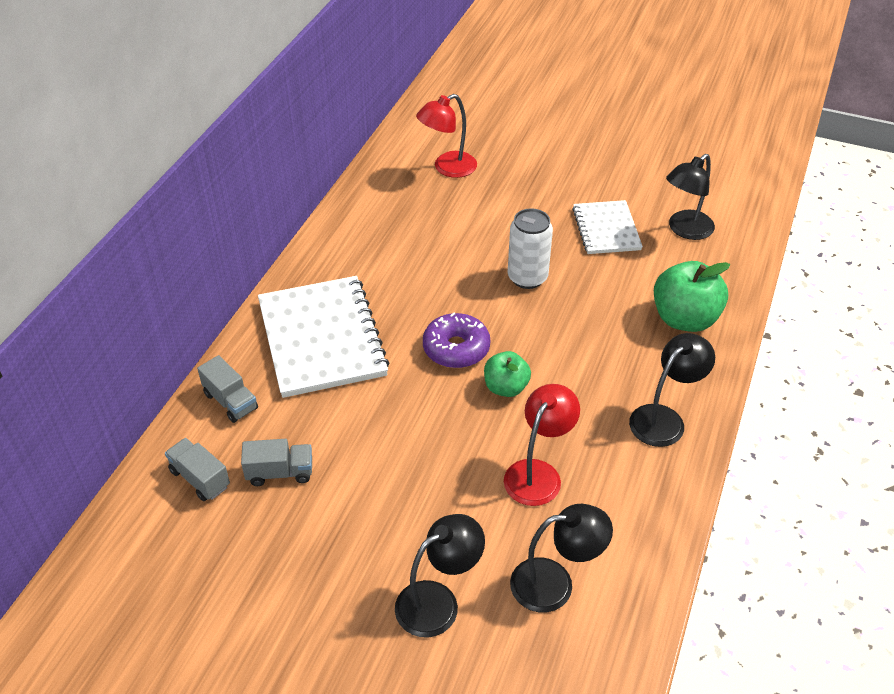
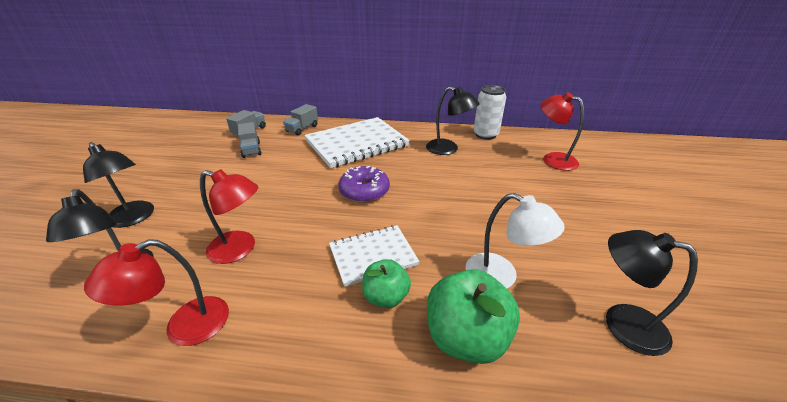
camera: 75 degrees right, 10 degrees down
green apple [484,351,531,397] -> green apple moved to [362,259,411,308]
white can [507,208,553,289] -> white can moved to [473,85,506,140]
white notebook [572,200,643,254] -> white notebook moved to [329,225,419,287]
black lamp [629,333,715,447] -> black lamp moved to [426,86,480,155]
none -> red lamp [84,239,229,346]
none -> white lamp [466,193,565,288]

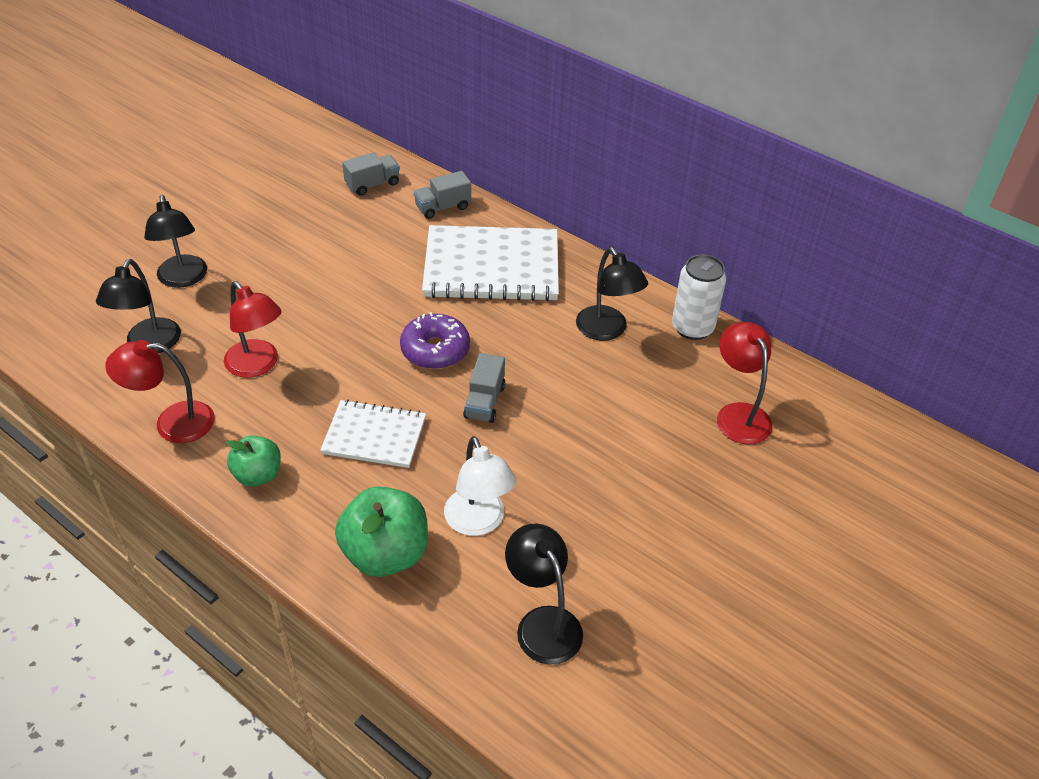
camera: 30 degrees right, 10 degrees up
grey truck [238,122,261,158] -> grey truck moved to [463,353,505,423]
green apple [362,259,411,308] -> green apple moved to [226,435,281,487]

